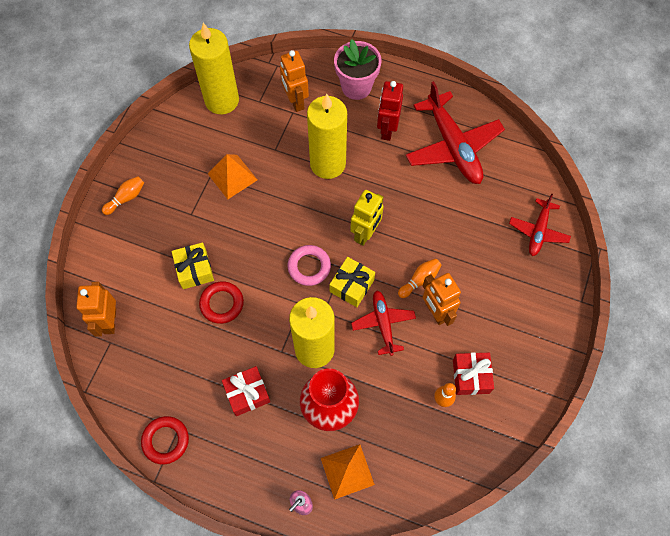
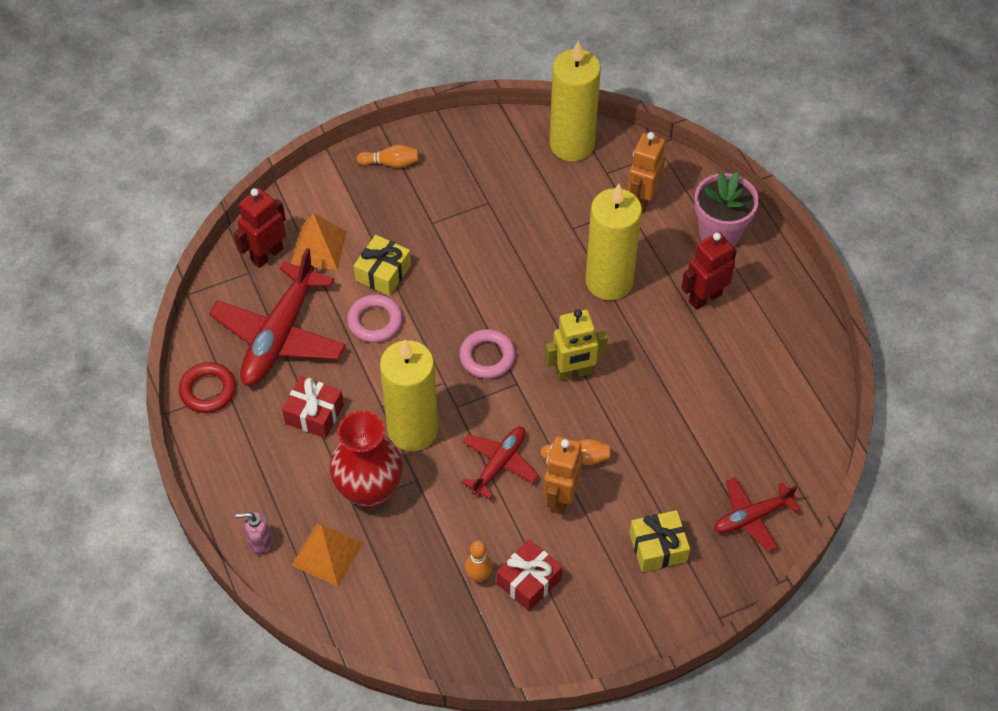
camera: 45 degrees right, 10 degrees down
orange robot [76,282,116,337] -> red robot [234,188,286,268]
red ring [199,281,244,324] -> pink ring [347,294,403,343]
orange pyramid [208,154,257,199] -> orange pyramid moved to [291,213,346,270]
yellow gift [329,257,375,307] -> yellow gift moved to [629,510,690,572]
red plane [406,81,505,184] -> red plane moved to [209,248,346,386]

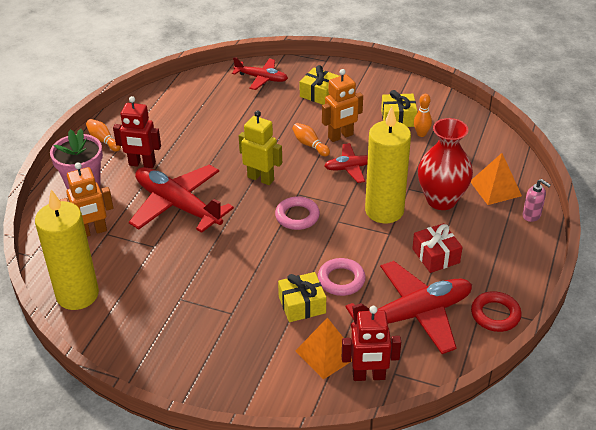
camera: 135 degrees left, 15 degrees down
orange bowling pin [357,145,419,168] -> orange bowling pin moved to [86,119,121,152]
red gift [497,539,562,611] -> yellow gift [381,90,417,127]
yellow candle [585,184,642,300] -> red plane [129,165,234,233]

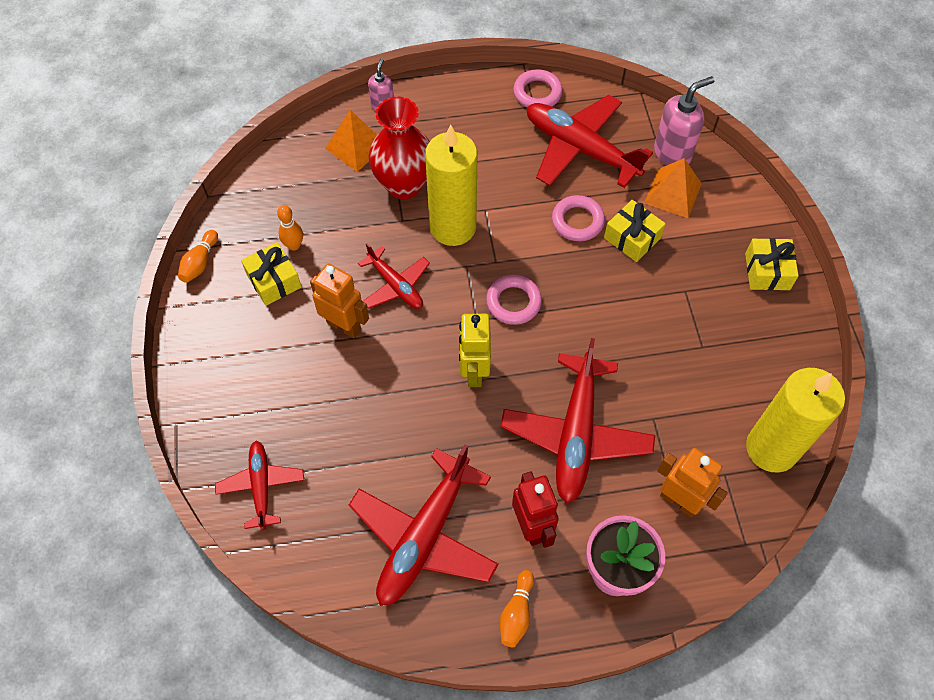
camera: 120 degrees left, 20 degrees up
orange bowling pin [292,123,330,157] -> orange bowling pin moved to [178,230,218,283]
yellow gift [300,65,339,105] -> yellow gift moved to [745,238,799,290]
red robot [342,306,401,381] -> pink soap dispenser [654,76,714,166]
red gift [412,223,462,273] -> none
red ring [471,291,522,332] -> pink ring [513,69,563,107]
none -> red plane [349,445,499,606]

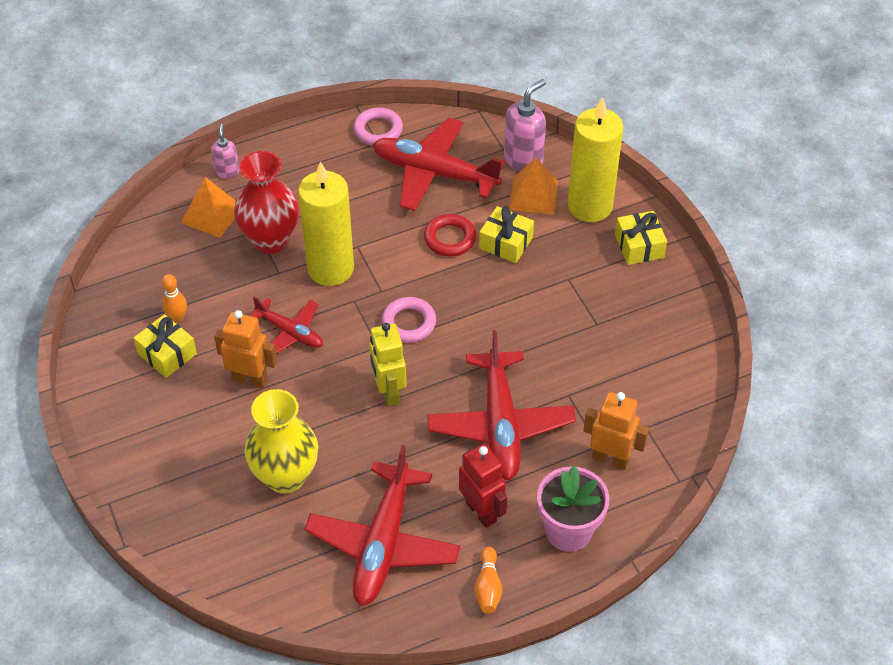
camera: 15 degrees left, 10 degrees down
orange bowling pin [178,230,218,283] -> none
red plane [215,441,304,530] -> none
pink ring [552,195,605,241] -> red ring [424,214,476,256]
yellow candle [746,368,845,473] -> yellow candle moved to [568,97,623,222]
none -> yellow vase [245,389,318,494]

